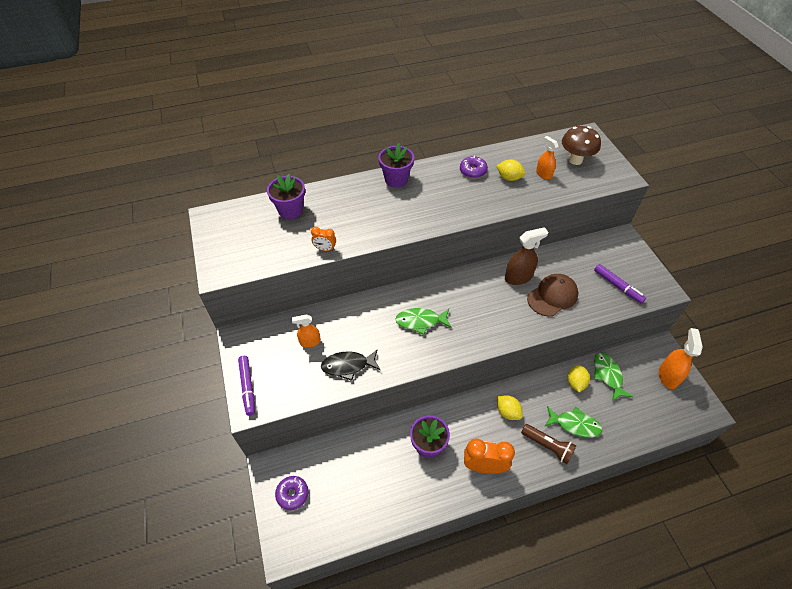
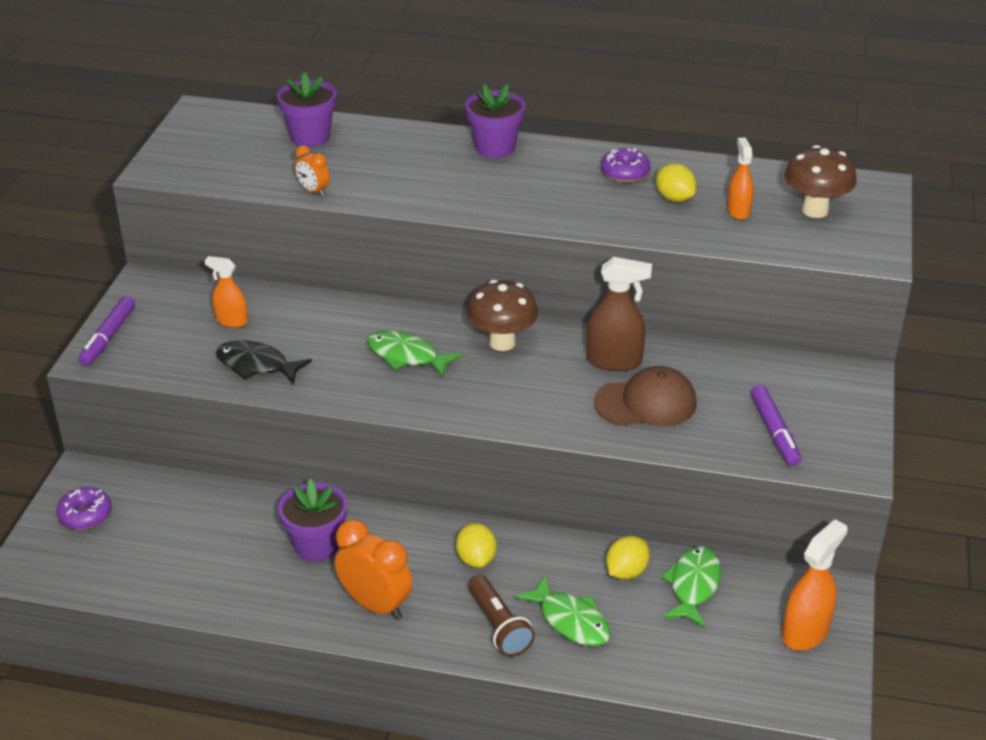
camera: 30 degrees right, 15 degrees down
none -> brown mushroom [467,280,538,351]

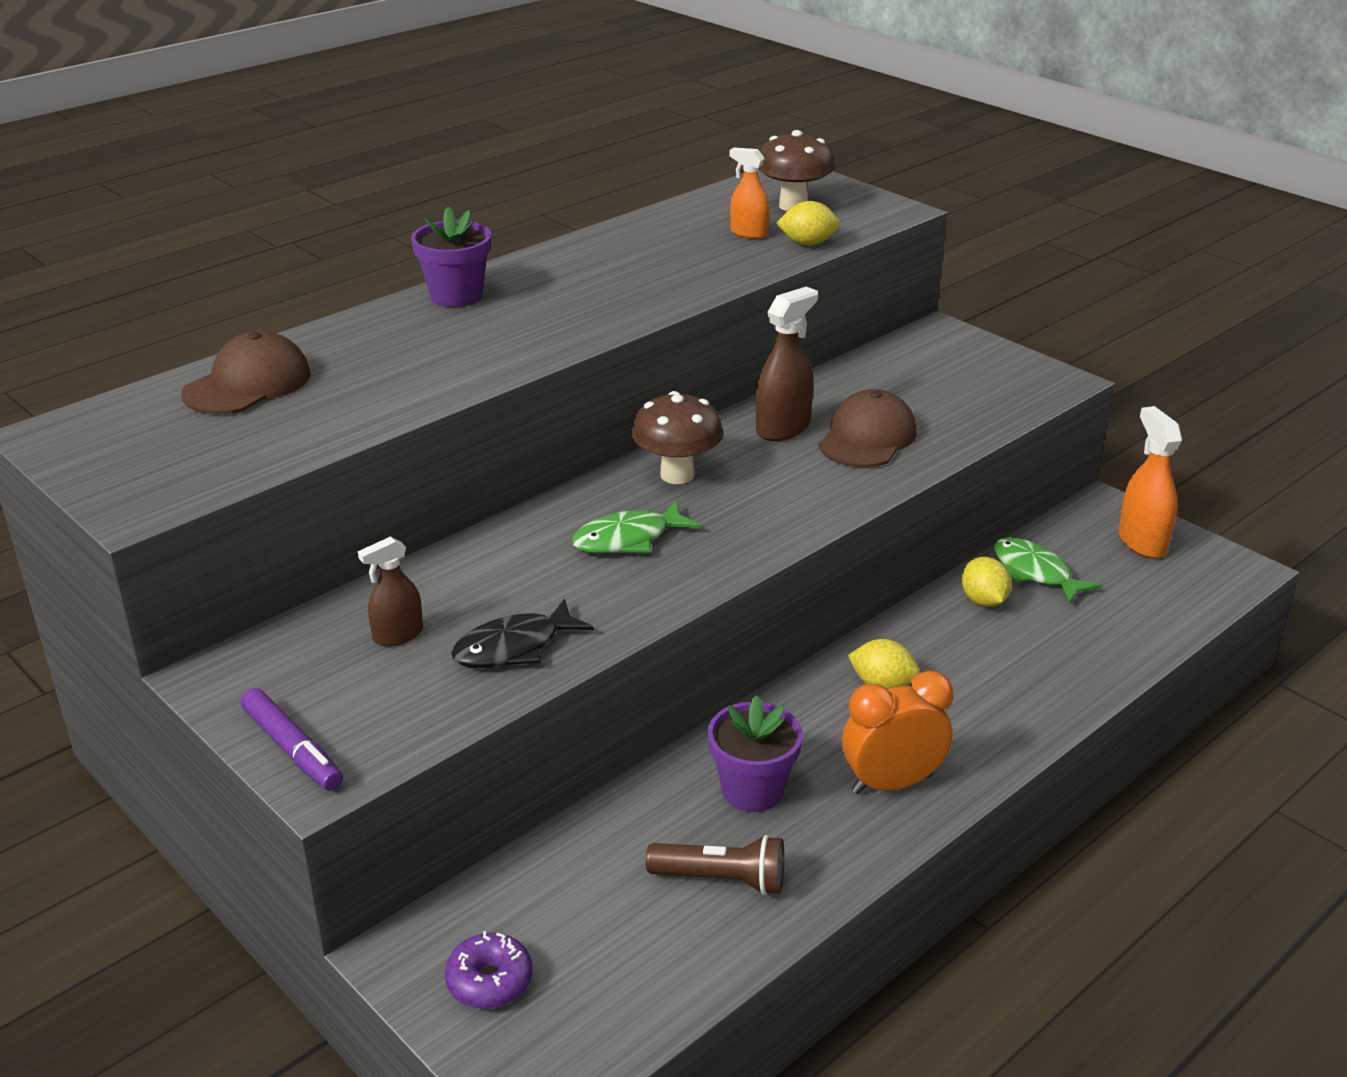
camera: 55 degrees left, 5 degrees down
orange spray bottle [205,256,248,328] -> brown spray bottle [358,536,423,646]
purple flower pot [277,72,337,147] -> brown cap [181,331,311,414]
orange clock [295,146,330,197] -> none
brown flashlight [468,575,535,657] -> brown flashlight moved to [646,835,784,895]
green fish [515,576,610,646] -> none
purple donut [601,148,650,183] -> none
yellow lemon [656,163,697,202] -> yellow lemon moved to [776,201,840,246]
purple marker [751,385,801,466] -> none

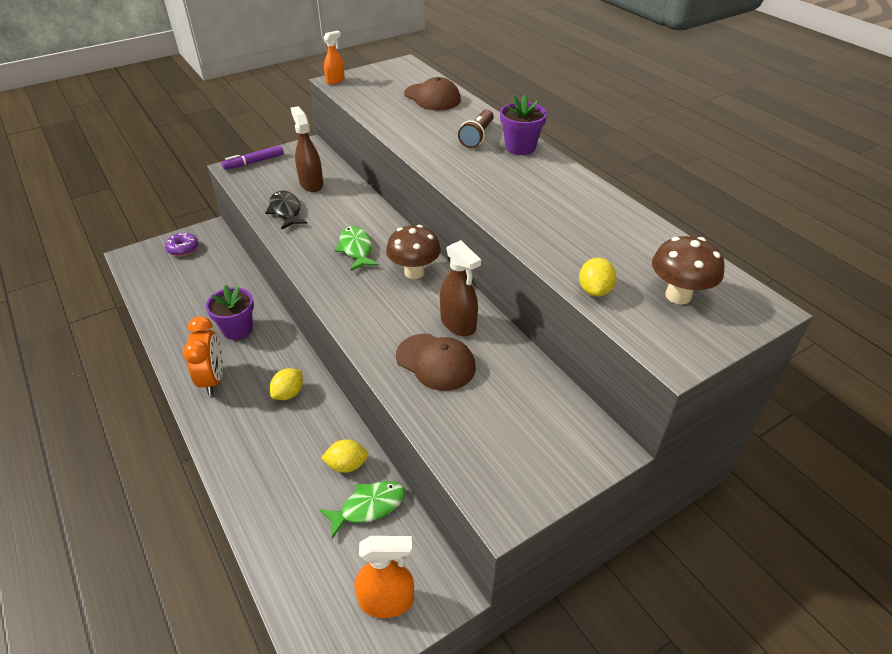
camera: 100 degrees right, 10 degrees up
brown spray bottle [358,536,423,646] -> brown spray bottle [291,106,323,192], size x1.56
brown flashlight [646,835,784,895] -> brown flashlight moved to [458,109,494,148]
orange spray bottle [729,147,770,239] -> orange spray bottle moved to [323,31,345,84]

